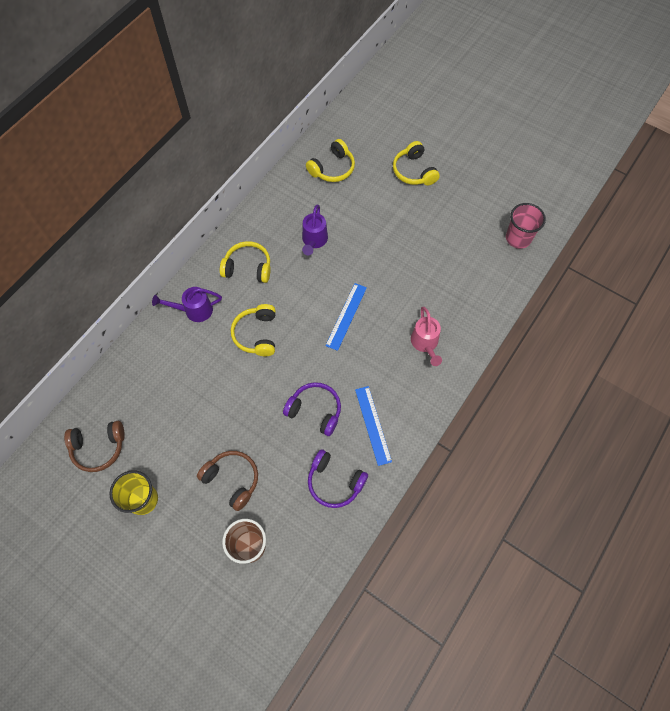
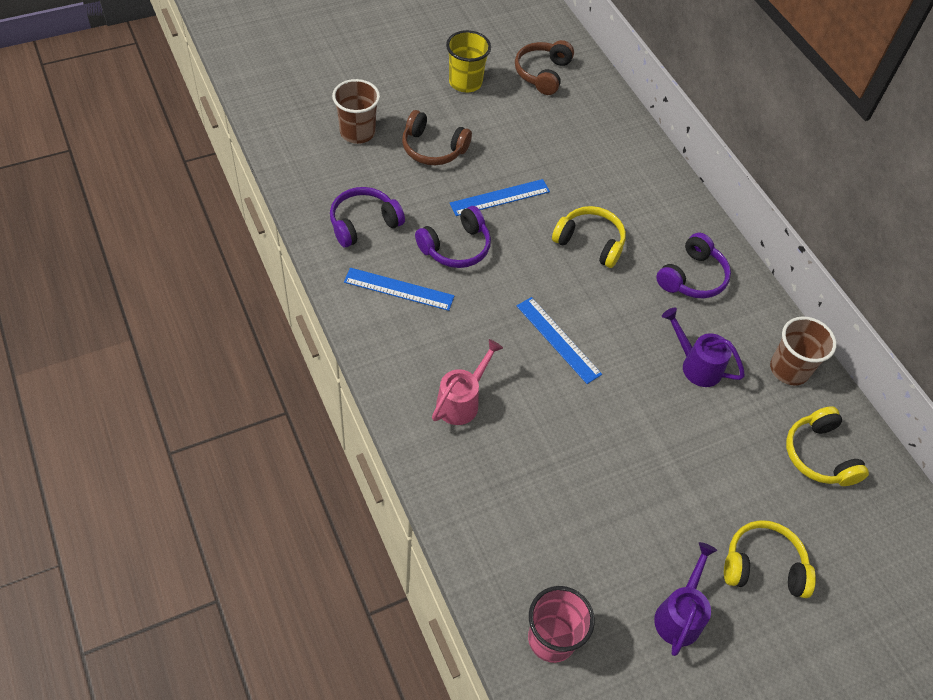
camera: 115 degrees right, 10 degrees down
purple watering can [152,287,222,322] -> purple watering can moved to [654,542,717,656]
brown headphones [197,451,258,511] -> brown headphones turned 45 degrees clockwise [402,110,472,165]
yellow headphones [220,241,271,283] -> purple headphones [656,233,731,298]
pink watering can [411,307,442,366] -> pink watering can turned 105 degrees clockwise [432,339,503,425]
none -> blue ruler [450,179,550,216]
none -> brown cup [770,316,837,386]

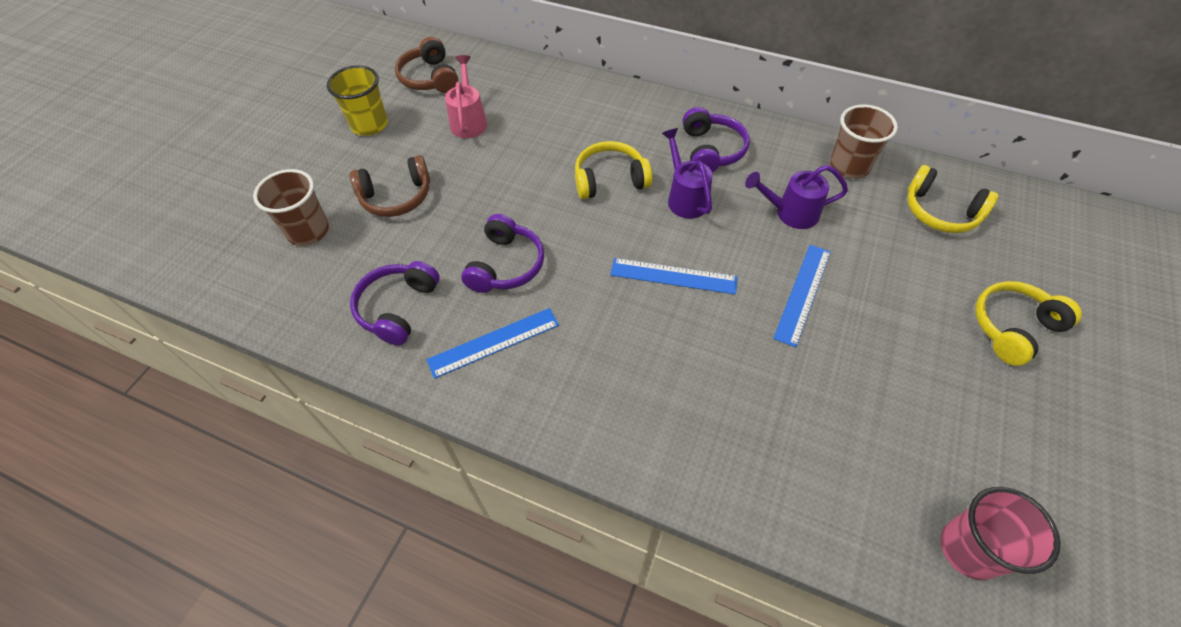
camera: 35 degrees left, 0 degrees up
pink watering can [432,339,503,425] -> pink watering can moved to [445,55,487,138]
blue ruler [450,179,550,216] -> blue ruler moved to [773,245,831,347]
purple watering can [654,542,717,656] -> purple watering can moved to [662,128,713,219]

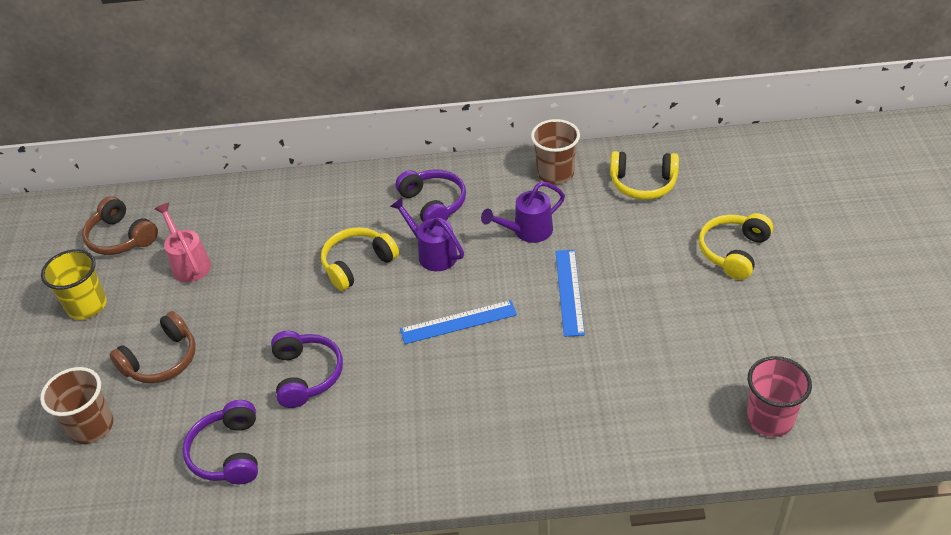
camera: 25 degrees left, 10 degrees down
blue ruler [427,308,559,379] -> none

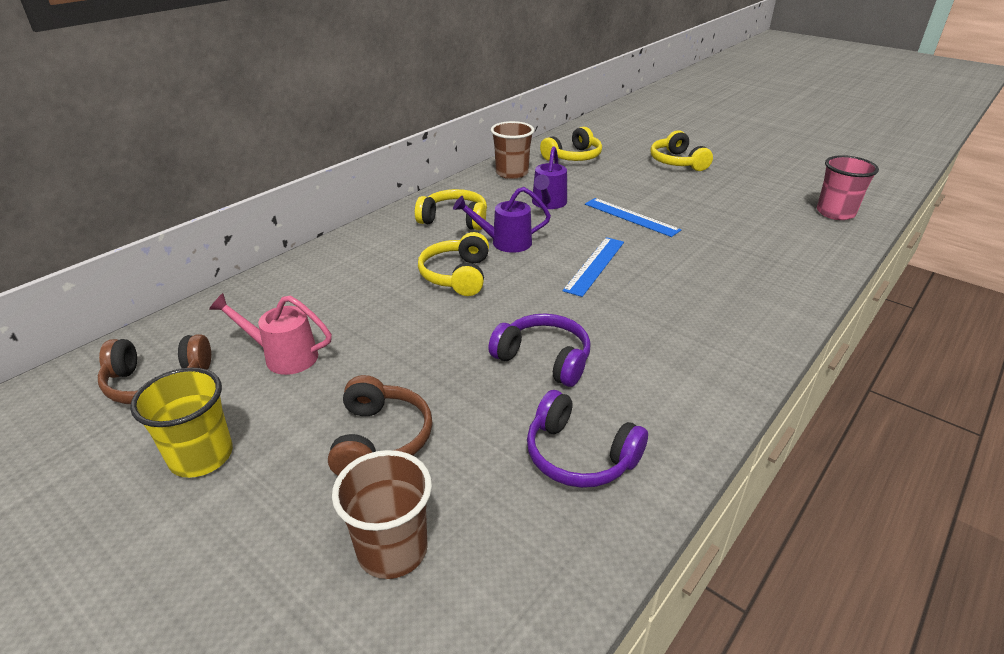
camera: 50 degrees left, 10 degrees down
purple headphones [395,169,466,222] -> yellow headphones [415,189,487,230]

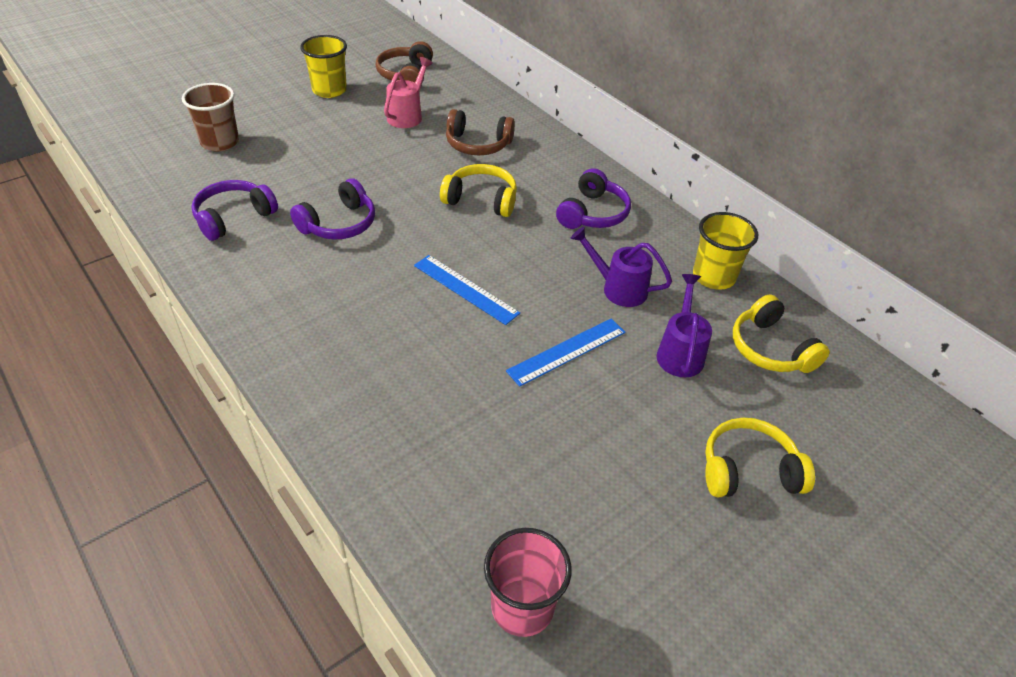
camera: 100 degrees right, 10 degrees up
brown headphones [328,375,432,476] -> brown headphones moved to [446,109,515,155]
yellow headphones [415,189,487,230] -> purple headphones [556,168,631,229]
purple watering can [453,187,551,253] -> purple watering can moved to [657,274,712,377]
brown cup [491,121,534,179] -> yellow cup [693,212,758,290]

